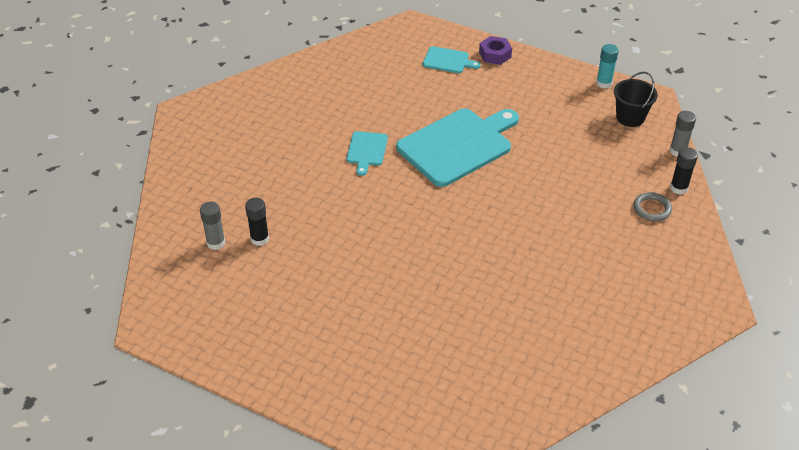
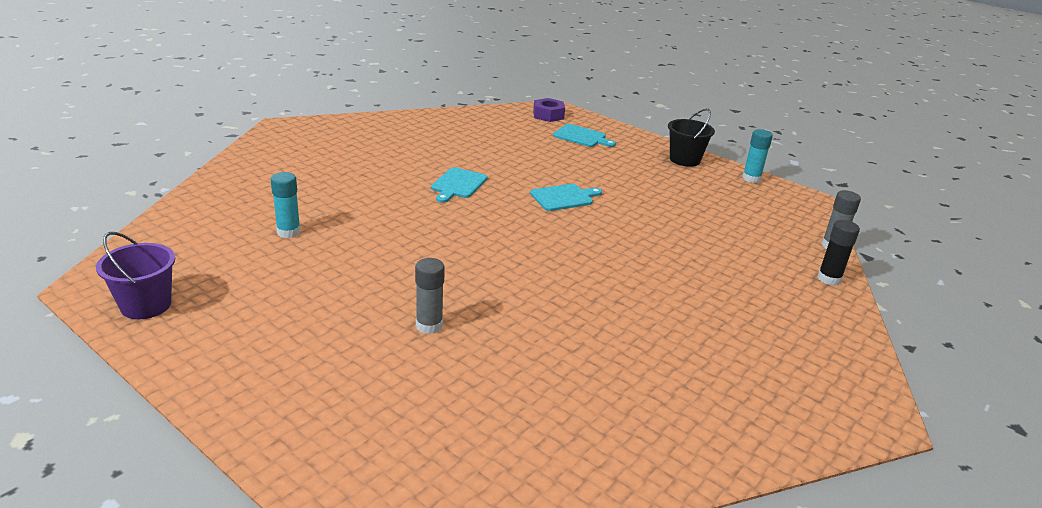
camera: 10 degrees right, 15 degrees down
grey glue stick [200,202,225,250] -> grey glue stick moved to [415,258,445,334]
black glue stick [245,198,269,246] -> turquoise glue stick [271,172,301,238]
turquoise cutting board [396,108,519,187] -> turquoise cutting board [530,184,602,211], size x0.47
purple nut [479,36,512,65] -> purple nut moved to [533,98,565,122]
black bucket [614,72,658,127] -> black bucket moved to [668,108,715,167]
grey ring [633,192,672,221] -> none
none -> purple bucket [96,232,175,319]

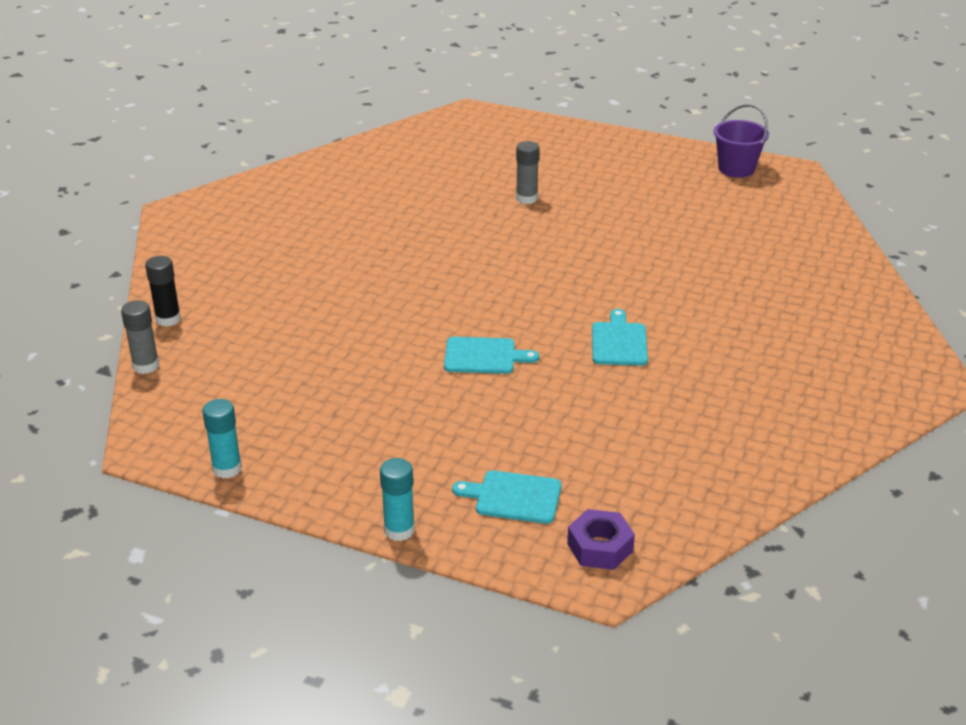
camera: 165 degrees right, 5 degrees up
turquoise glue stick [271,172,301,238] -> turquoise glue stick moved to [380,458,415,541]
turquoise cutting board [530,184,602,211] -> turquoise cutting board turned 135 degrees counterclockwise [444,337,539,374]
black bucket [668,108,715,167] -> none

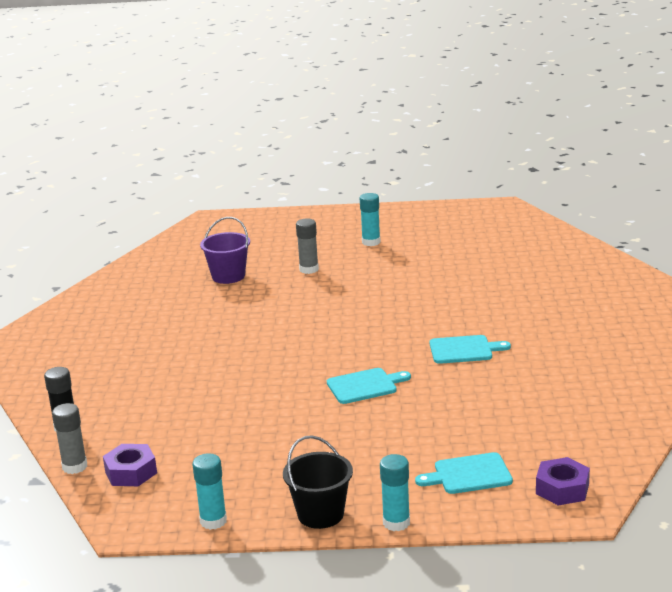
camera: 20 degrees left, 10 degrees down
turquoise cutting board [592,309,648,366] -> turquoise cutting board turned 105 degrees clockwise [430,335,511,364]
purple bucket [714,104,769,178] -> purple bucket moved to [200,217,250,284]
none -> purple nut [103,444,157,486]
none -> black bucket [283,435,353,529]
none -> turquoise glue stick [360,193,381,246]

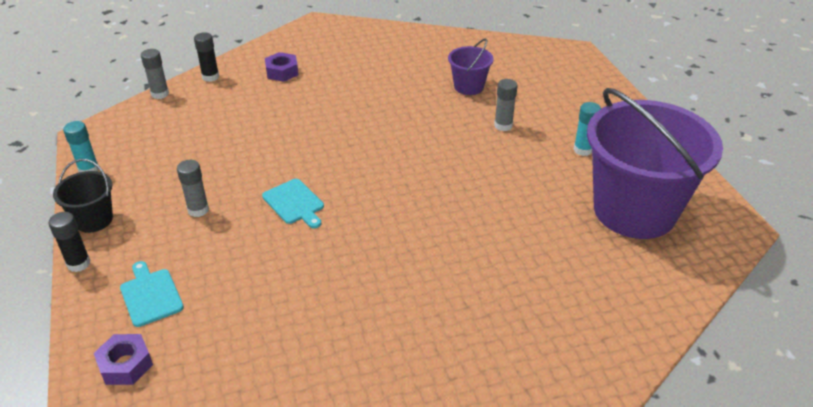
camera: 70 degrees right, 15 degrees up
purple nut [103,444,157,486] -> purple nut moved to [265,52,299,82]
turquoise glue stick [380,454,410,531] -> black glue stick [49,212,91,272]
turquoise cutting board [430,335,511,364] -> none
none -> grey glue stick [177,160,209,217]
none -> purple bucket [587,88,723,239]

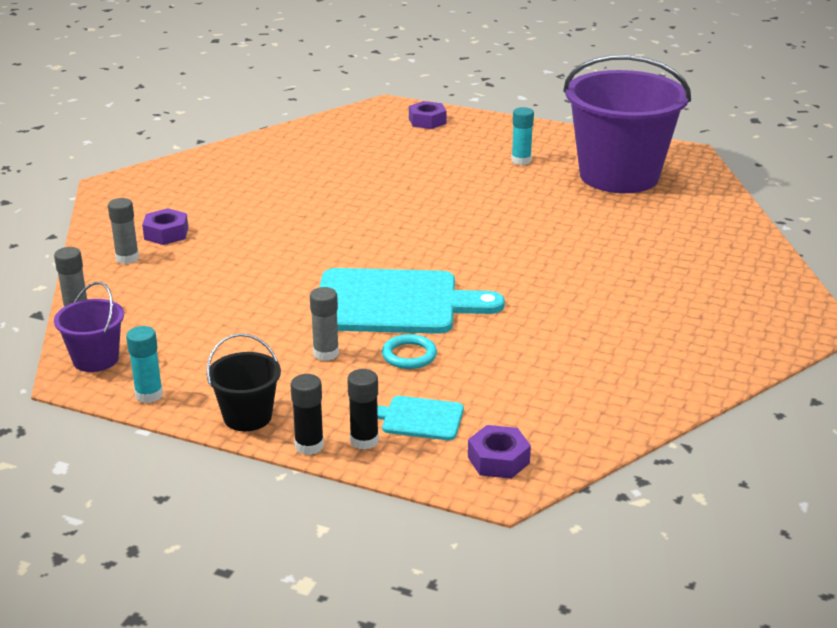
camera: 50 degrees left, 10 degrees down
black glue stick [194,32,219,82] -> black glue stick moved to [347,369,379,450]
turquoise cutting board [262,179,324,228] -> turquoise cutting board [319,268,505,334], size x2.13
purple bucket [448,39,494,95] -> purple bucket moved to [54,282,124,372]
grey glue stick [494,79,518,131] -> grey glue stick moved to [108,198,139,264]
none -> turquoise ring [382,334,437,369]
none -> purple nut [409,101,447,129]

